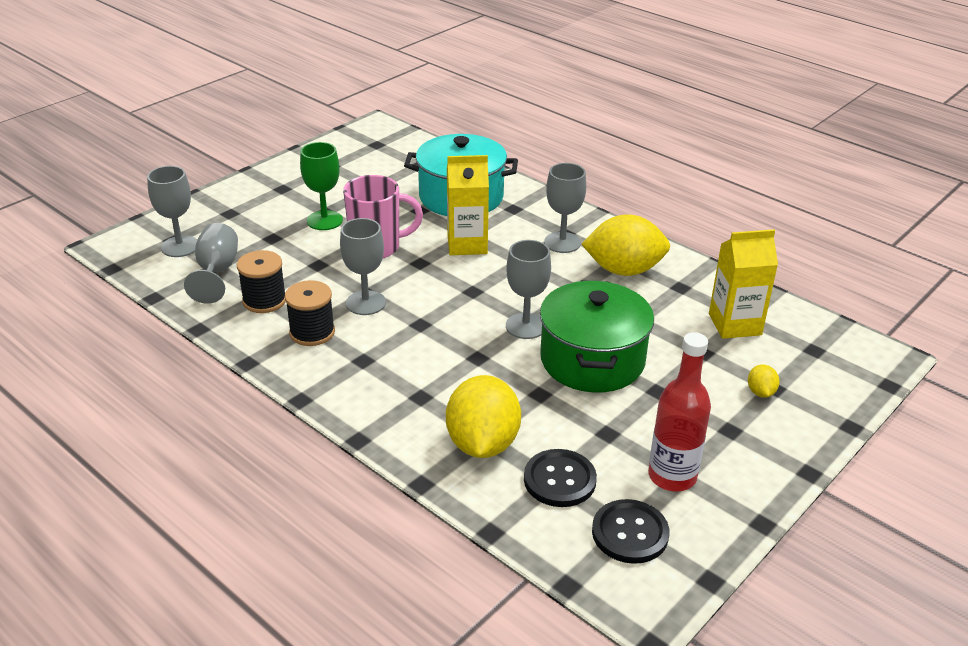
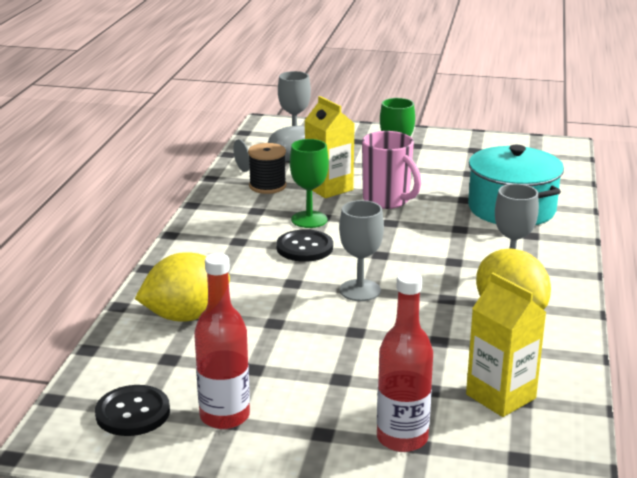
camera: 60 degrees right, 10 degrees down
black spool [285,280,335,346] -> none
grey goblet [340,218,386,315] -> green goblet [290,139,329,228]
yellow carton [447,155,489,255] -> yellow carton moved to [304,96,355,198]
black button [524,449,597,507] -> black button moved to [276,230,333,262]
green pot [540,280,654,392] -> none
yellow lemon [748,364,780,398] -> red bottle [377,272,433,452]

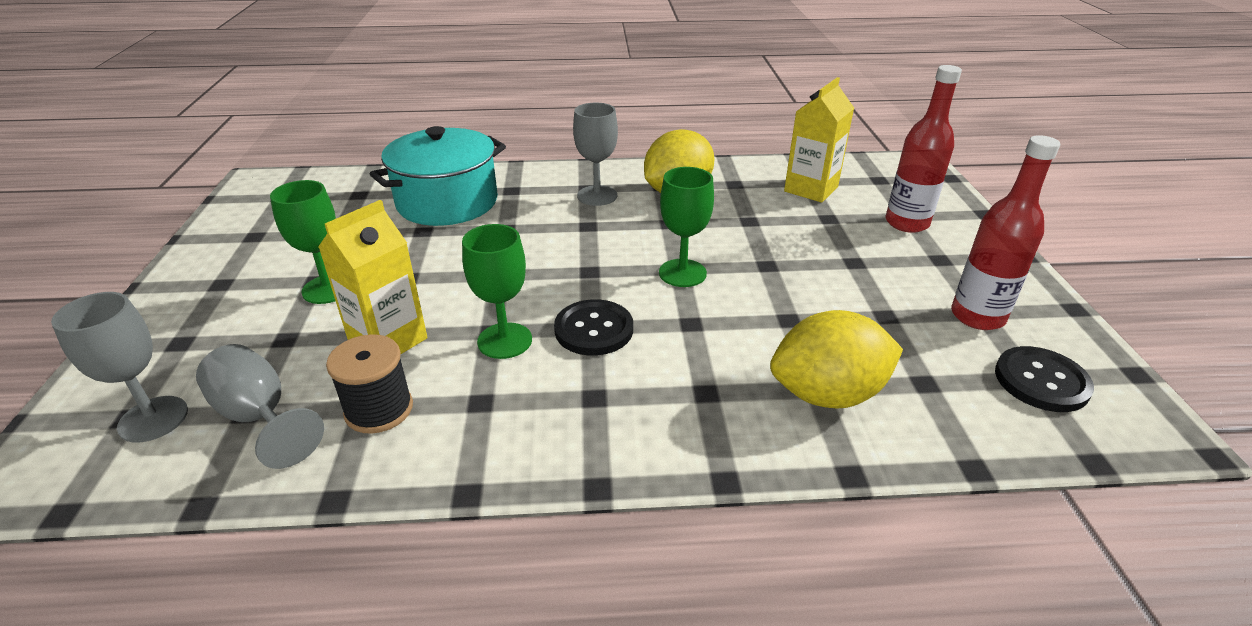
camera: 105 degrees left, 10 degrees up
yellow lemon [135,252,230,322] -> yellow lemon turned 60 degrees counterclockwise [770,310,903,409]
grey goblet [339,200,384,301] -> green goblet [659,167,714,287]
pink mug [362,131,421,209] -> none

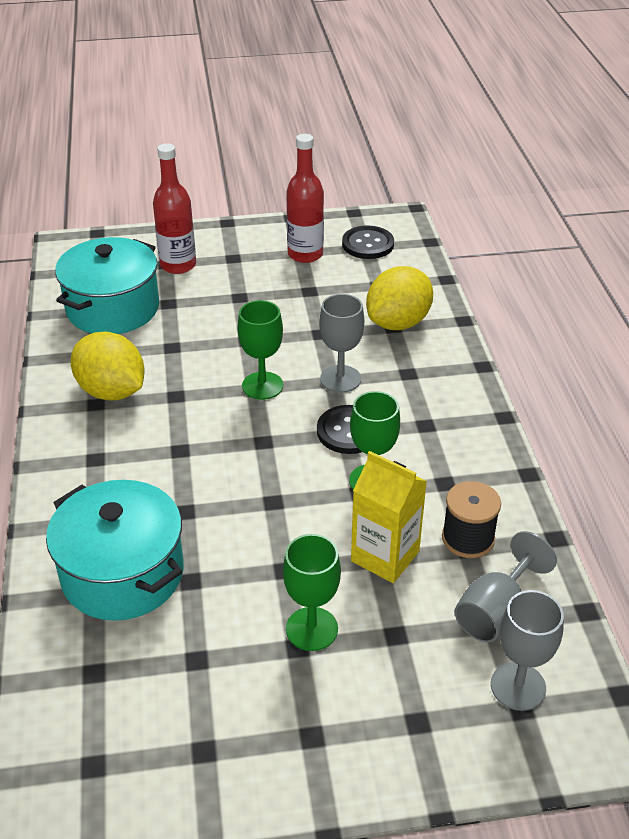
camera: 95 degrees left, 5 degrees up
grey goblet [573,103,618,206] -> grey goblet moved to [319,294,364,393]
yellow lemon [770,310,903,409] -> yellow lemon turned 60 degrees clockwise [366,266,433,330]
yellow carton [784,77,854,203] -> turquoise pot [55,237,159,334]

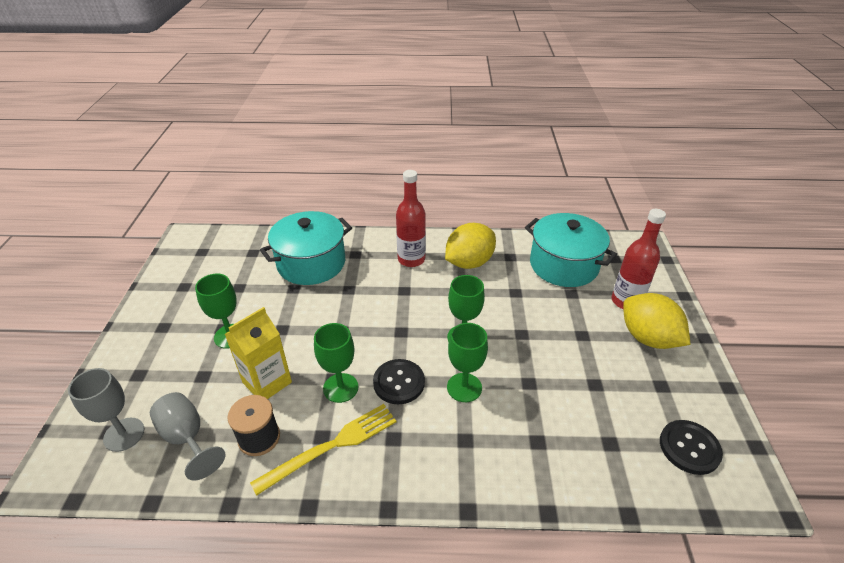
camera: 100 degrees right, 0 degrees up
red bottle [286,134,324,263] -> red bottle moved to [396,170,426,267]
grey goblet [319,294,364,393] -> green goblet [447,323,488,402]
yellow lemon [366,266,433,330] -> yellow lemon moved to [623,293,690,349]
none -> yellow fork [250,404,397,496]

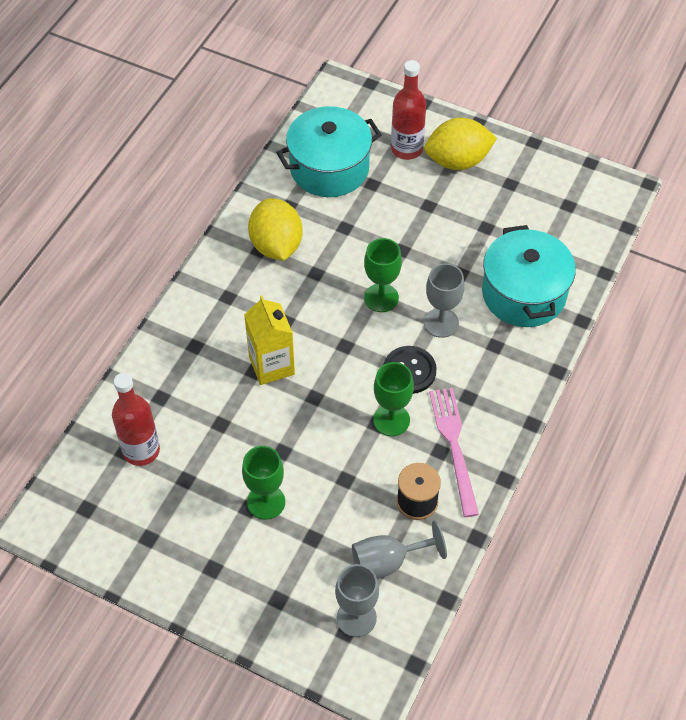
camera: 65 degrees left, 15 degrees up
yellow carton [225,307,292,399] -> yellow carton moved to [244,295,295,385]
yellow fork [250,404,397,496] -> pink fork [429,388,479,517]
turquoise pot [260,211,352,285] -> turquoise pot moved to [482,225,576,327]
red bottle [396,170,426,267] -> red bottle moved to [112,373,160,466]
green goblet [447,323,488,402] -> grey goblet [424,263,464,338]
black button [660,420,723,475] -> none

